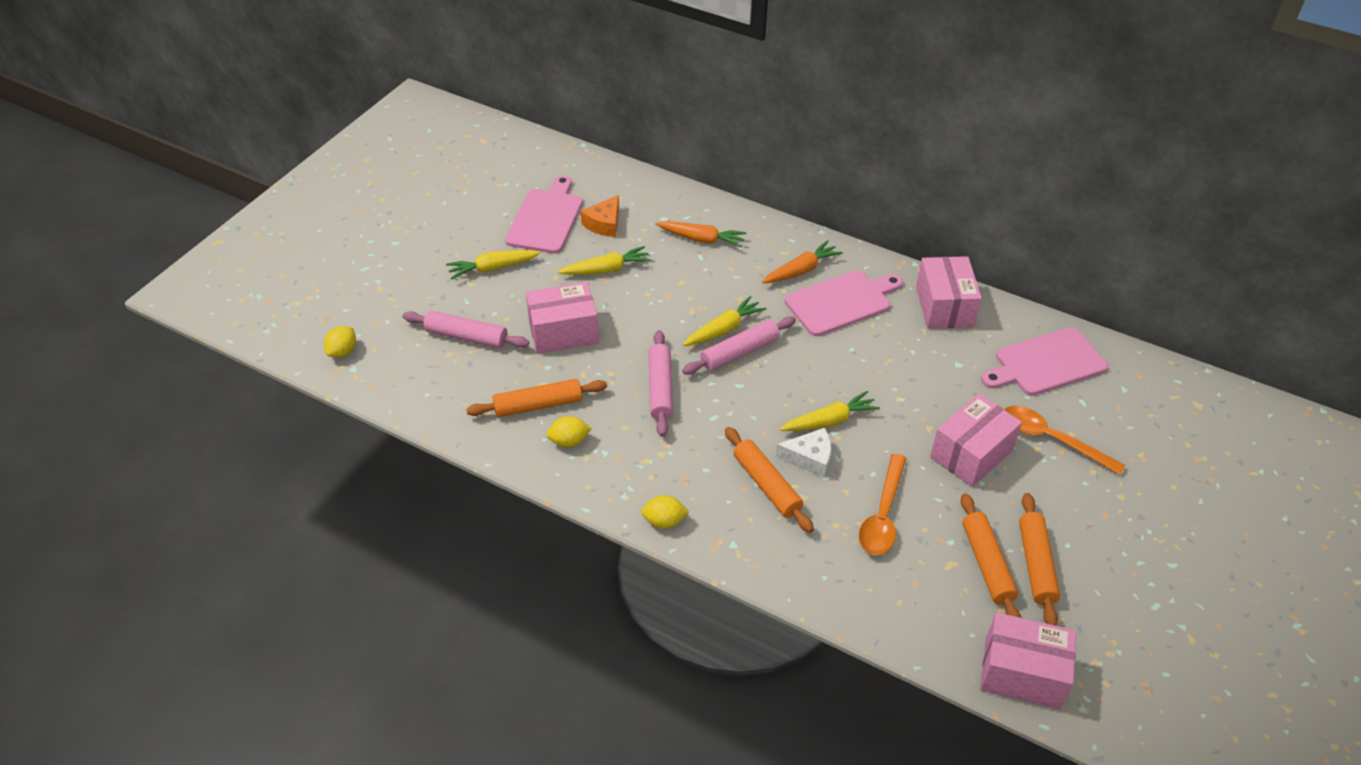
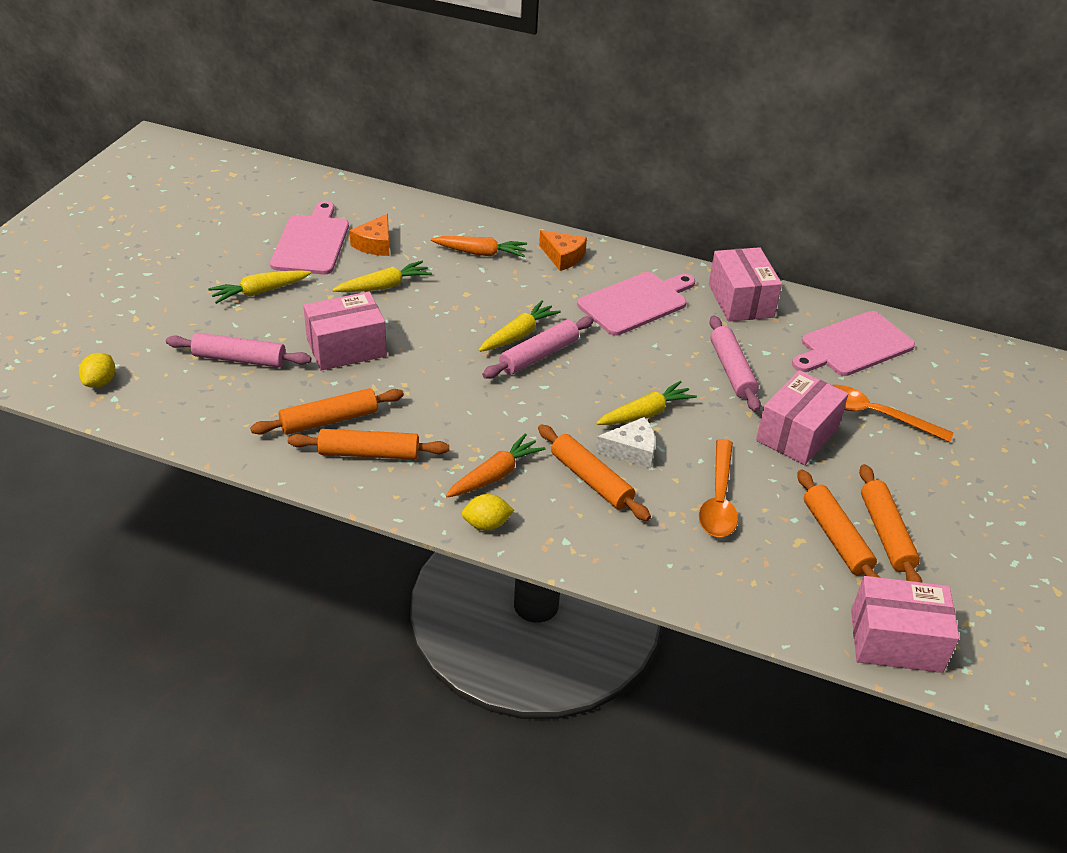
camera: 10 degrees left, 5 degrees down
yellow lemon [546,416,591,447] -> orange rolling pin [288,429,449,460]
pink rolling pin [649,330,673,437] -> pink rolling pin moved to [709,316,761,412]
orange carrot [762,240,843,283] -> orange carrot moved to [446,433,545,498]
none -> orange cheese [539,230,587,271]

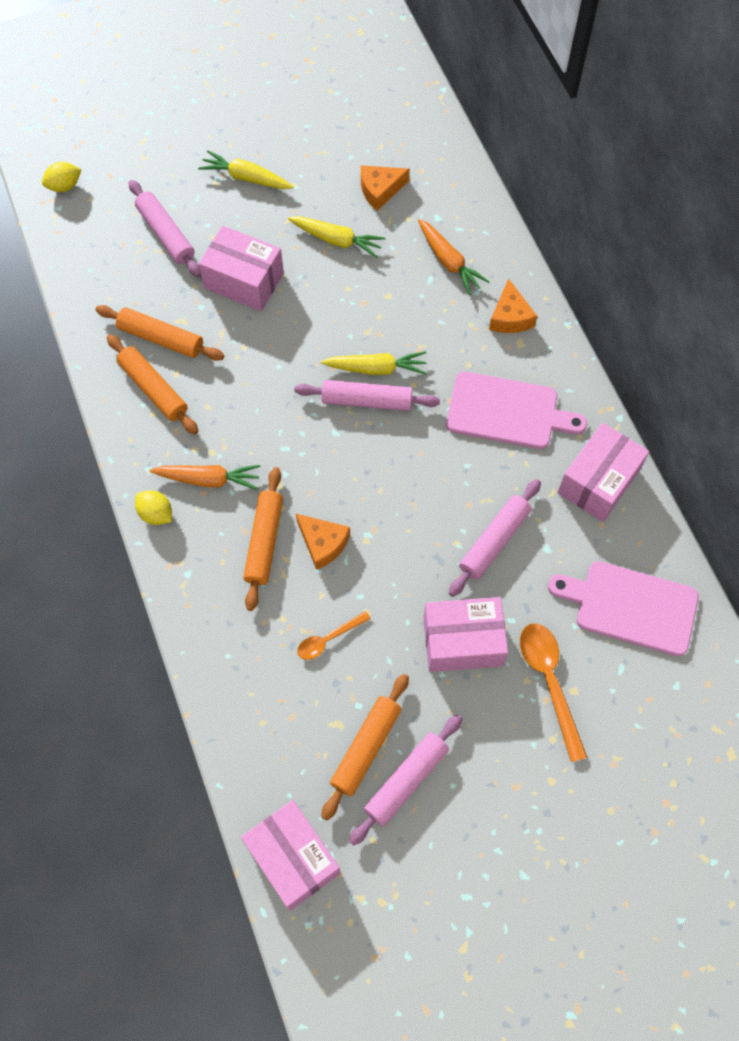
camera: 50 degrees right, 25 degrees up
pink cutting board [270,201,349,275] -> none
yellow carrot [596,381,697,425] -> none
white cheese [596,417,655,469] -> orange cheese [296,514,350,570]
orange spoon [699,439,738,537] -> orange spoon [297,611,371,660], size x0.58
orange rolling pin [859,464,923,583] -> pink rolling pin [349,715,463,846]

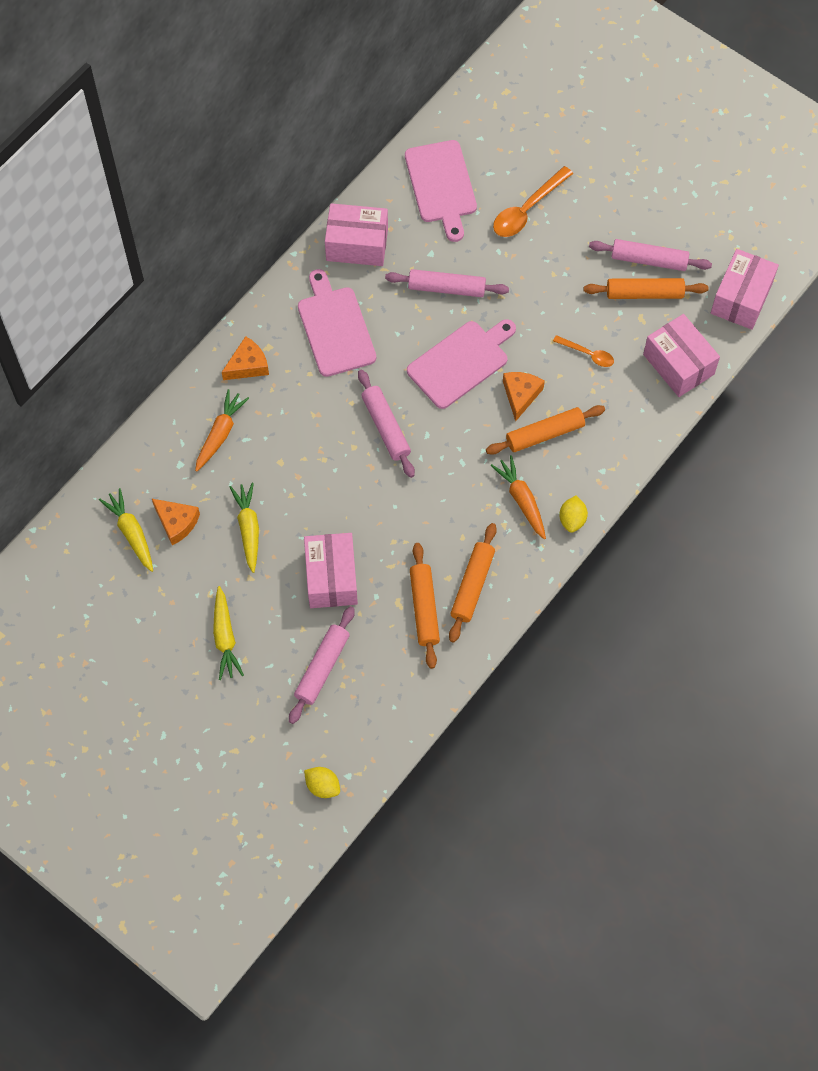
camera: 120 degrees left, 0 degrees up
yellow carrot [321,351,427,375] -> yellow carrot moved to [99,488,153,572]
pink box [423,597,508,672] -> pink box moved to [643,314,720,397]
none -> pink cutting board [407,319,516,409]

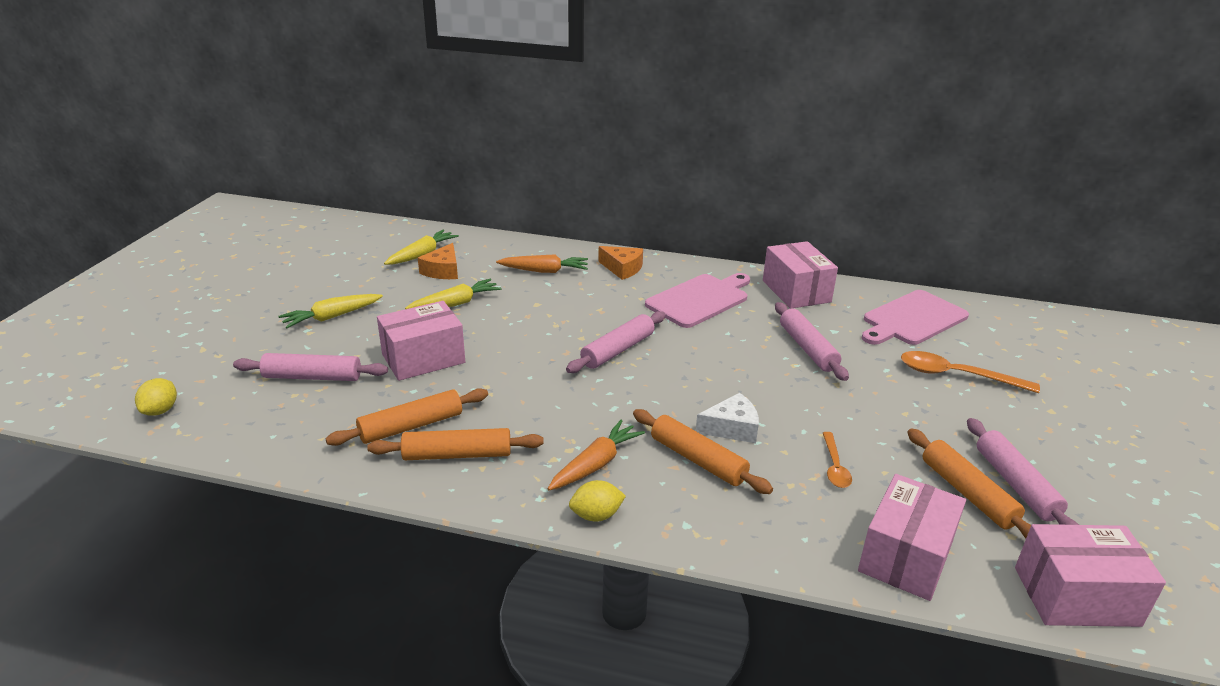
camera: 65 degrees right, 35 degrees down
pink cutting board [407,319,516,409] -> none
orange cheese [503,372,545,422] -> white cheese [696,393,759,443]

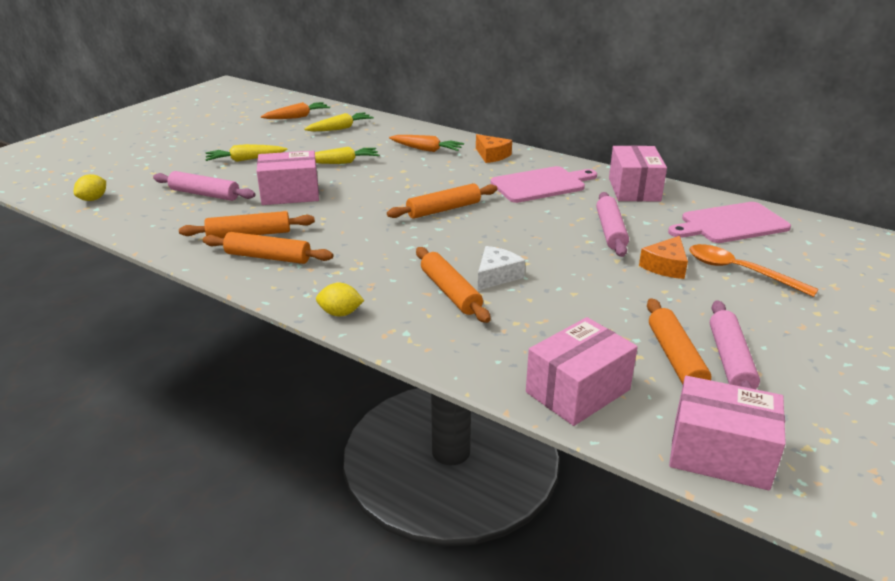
camera: 20 degrees right, 0 degrees up
orange cheese [418,243,458,279] -> orange cheese moved to [639,236,688,279]
orange carrot [548,420,645,490] -> orange carrot moved to [261,102,330,119]
pink rolling pin [566,311,666,373] -> orange rolling pin [387,183,498,219]
white cheese [696,393,759,443] -> white cheese turned 60 degrees counterclockwise [478,246,525,290]
orange spoon [823,432,852,488] -> none

